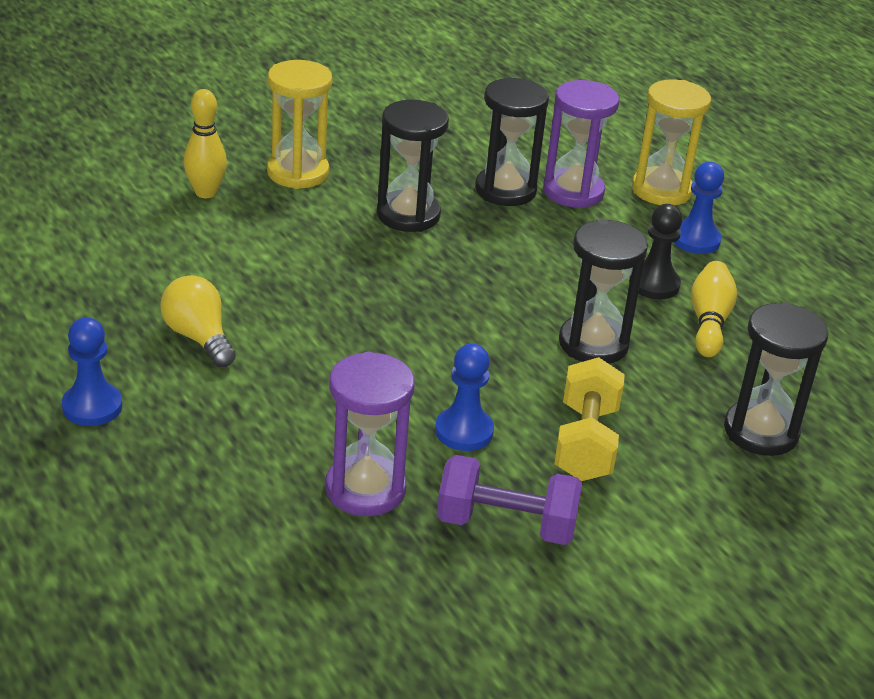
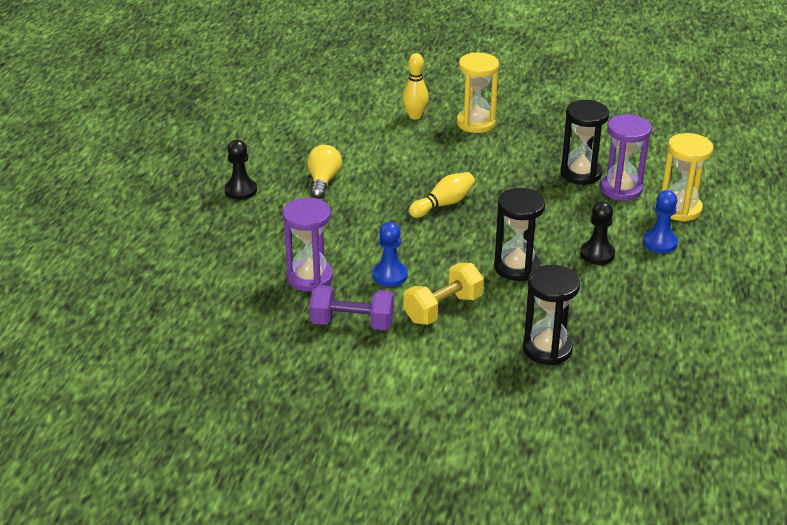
camera: 45 degrees right, 0 degrees up
blue pawn [62,317,122,426] -> black pawn [225,140,257,200]
black hourglass [377,100,449,232] -> none
purple dumbbell [437,455,583,545] -> purple dumbbell turned 45 degrees counterclockwise [309,285,394,330]
yellow bowling pin [691,261,737,357] -> yellow bowling pin moved to [409,172,475,218]

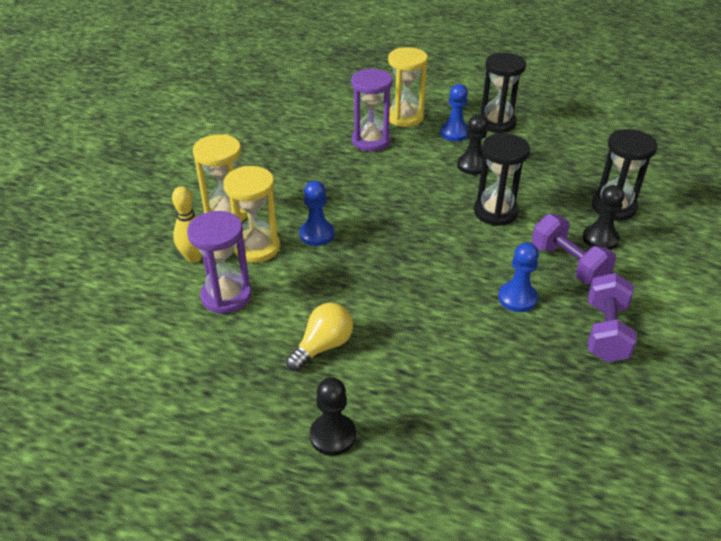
camera: 85 degrees left, 5 degrees up
purple hourglass [283,198,333,292] -> purple hourglass moved to [187,211,252,314]
yellow light bulb [307,145,342,198] -> yellow light bulb turned 120 degrees clockwise [286,303,353,371]
yellow dumbbell [404,263,484,325] -> purple dumbbell [532,214,616,285]
yellow bowling pin [409,172,475,218] -> none
black hourglass [560,100,609,185] -> black hourglass moved to [480,53,526,133]
none -> yellow hourglass [223,166,280,263]
none -> blue pawn [300,181,334,246]
none -> black pawn [583,185,624,250]

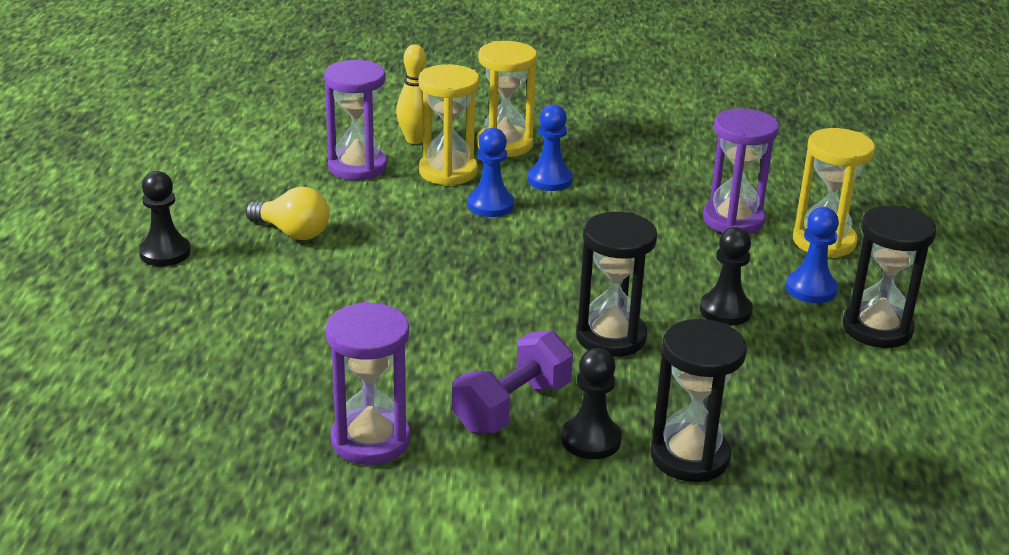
camera: 75 degrees right, 10 degrees down
blue pawn [498,242,539,312] -> blue pawn moved to [528,104,573,191]
purple dumbbell [588,273,637,362] -> purple hourglass [326,302,410,465]

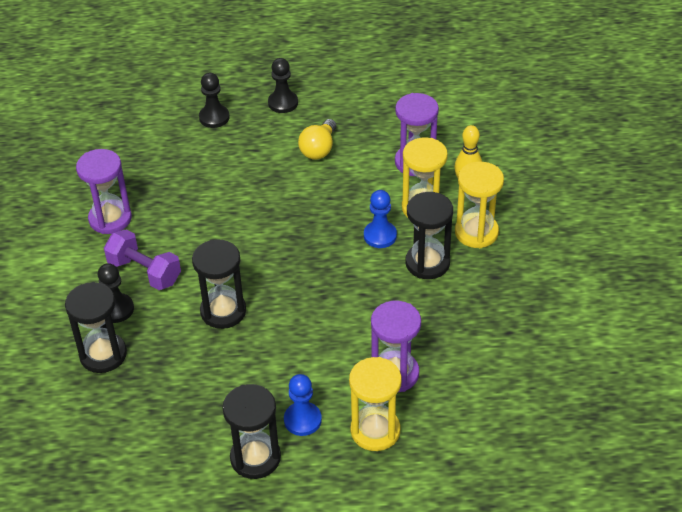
camera: 85 degrees right, 15 degrees up
blue pawn [528,104,573,191] -> black hourglass [406,192,453,279]
black pawn [700,227,753,326] -> black pawn moved to [199,73,230,128]

